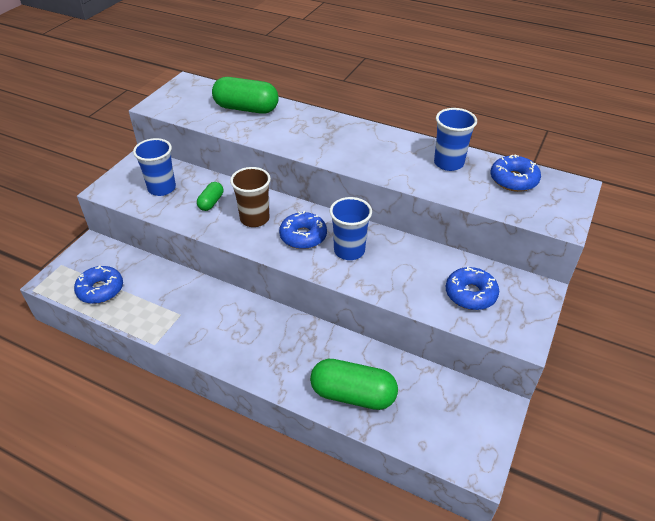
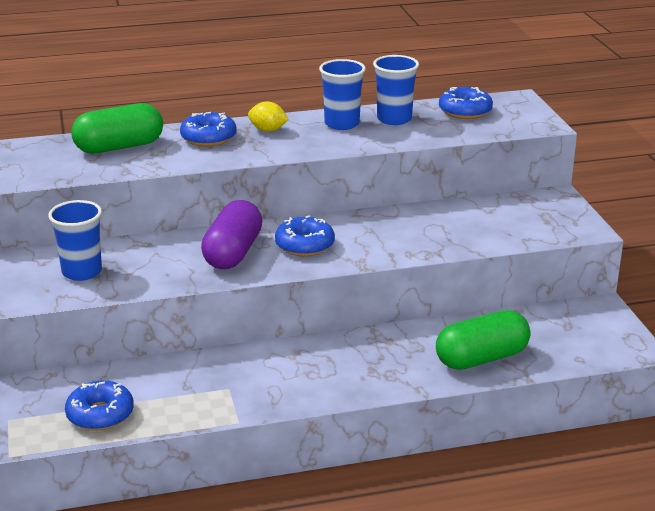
camera: 40 degrees left, 15 degrees down
green capsule [197,182,223,211] -> none
brown cup [230,167,271,227] -> purple capsule [201,200,262,269]
blue cup [330,197,372,260] -> blue cup moved to [319,59,366,130]
blue donut [446,266,499,310] -> blue donut moved to [180,112,237,147]
none -> yellow lemon [248,101,289,132]

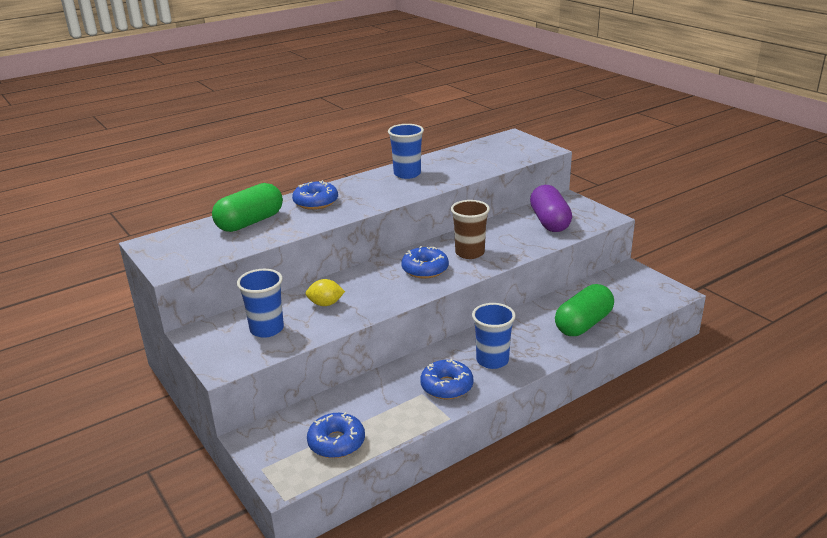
camera: 20 degrees left, 0 degrees up
purple capsule [201,200,262,269] -> purple capsule moved to [530,185,572,232]
yellow lemon [248,101,289,132] -> yellow lemon moved to [305,279,345,306]
blue cup [373,55,419,125] -> blue cup moved to [472,303,516,369]
blue donut [439,87,493,119] -> blue donut moved to [420,359,473,399]
none -> brown cup [451,200,490,259]

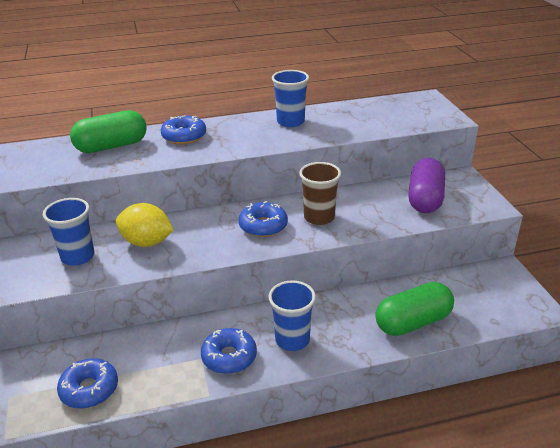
camera: 20 degrees right, 5 degrees up
yellow lemon [305,279,345,306] -> yellow lemon [116,203,174,247], size x1.59

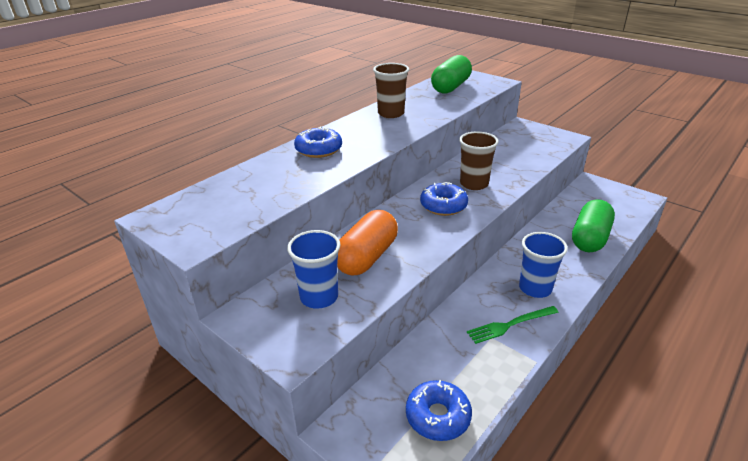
camera: 35 degrees left, 0 degrees up
green capsule [70,110,147,153] -> green capsule moved to [431,55,472,94]
yellow lemon [116,203,174,247] -> orange capsule [337,210,398,276]
blue donut [201,328,257,374] -> green fork [467,306,559,344]
blue cup [272,70,309,127] -> brown cup [373,63,409,118]
purple capsule [408,158,445,213] -> none

